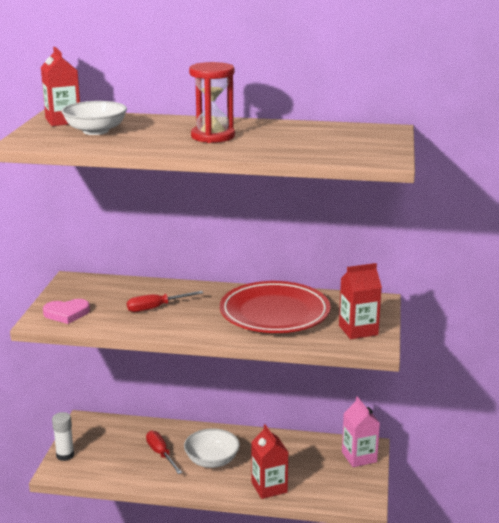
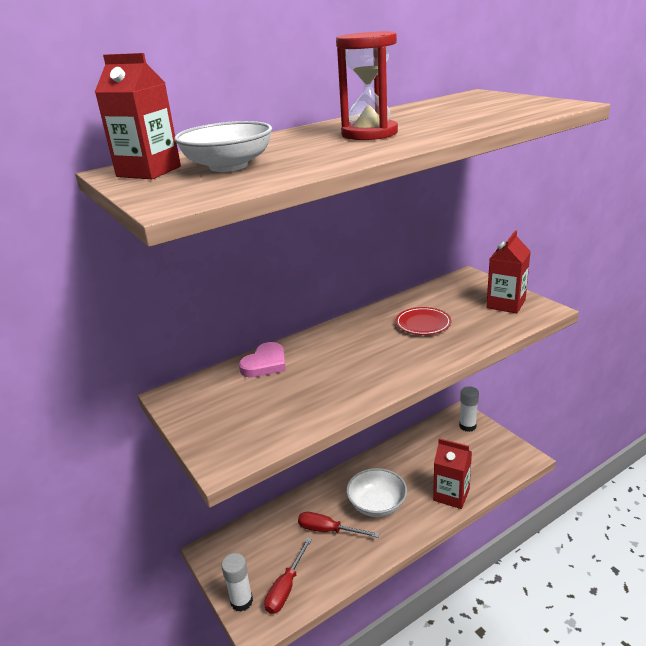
camera: 40 degrees left, 5 degrees up
pink heart [43,299,90,324] -> pink heart moved to [239,342,286,378]
red screwdriver [127,291,203,312] -> red screwdriver moved to [264,537,312,614]
red plate [220,281,331,333] -> red plate [395,307,451,335], size x0.46
pink carton [342,396,380,467] -> white glue stick [459,386,479,432]

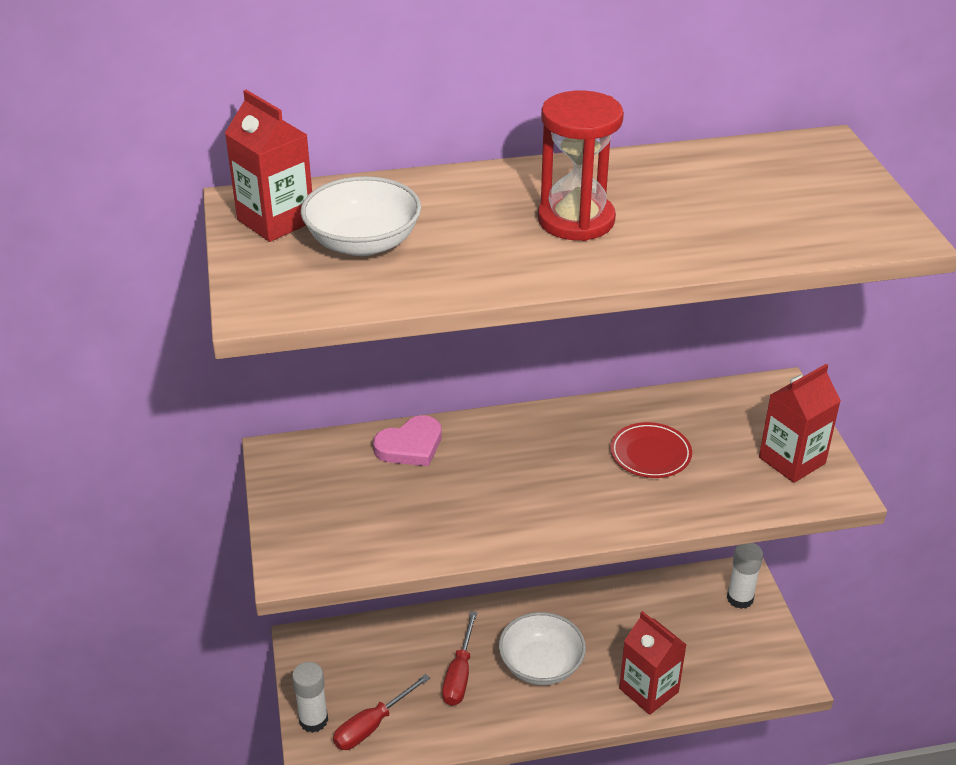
camera: 20 degrees right, 10 degrees up
red screwdriver [298,512,380,538] -> red screwdriver turned 120 degrees counterclockwise [442,611,477,706]

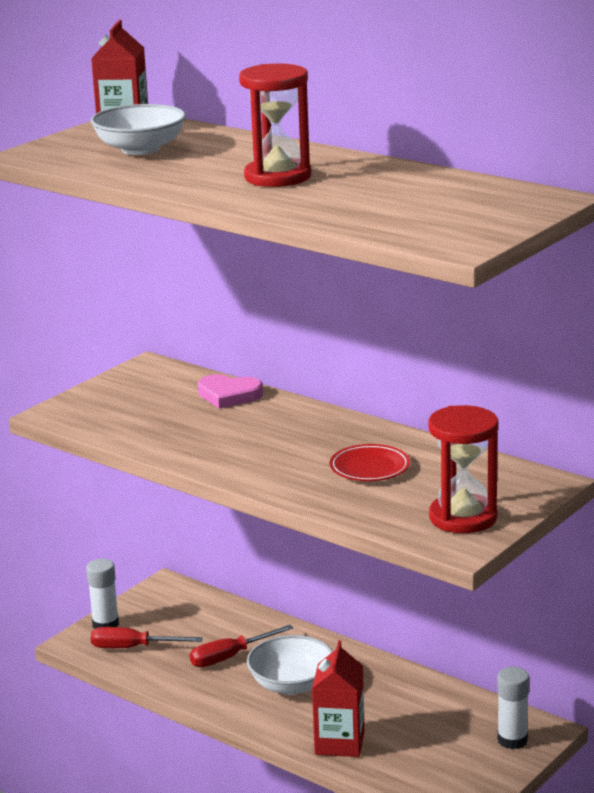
camera: 50 degrees right, 15 degrees down
red carton [759,364,841,483] -> red hourglass [429,405,498,533]

